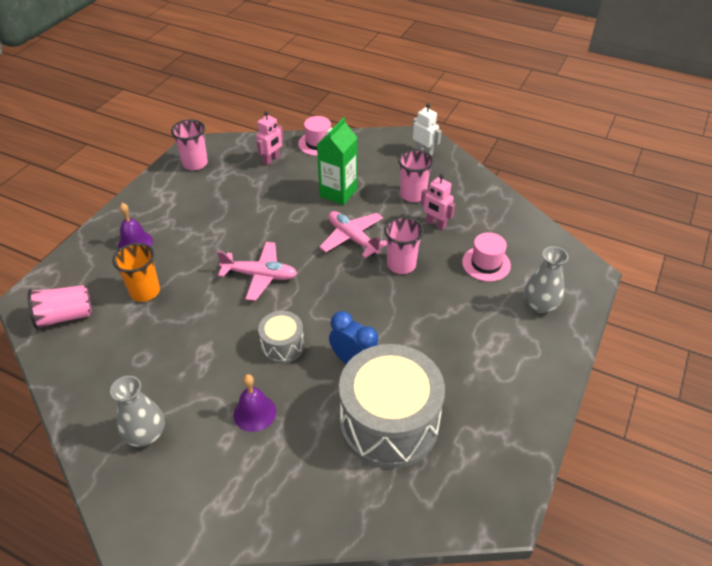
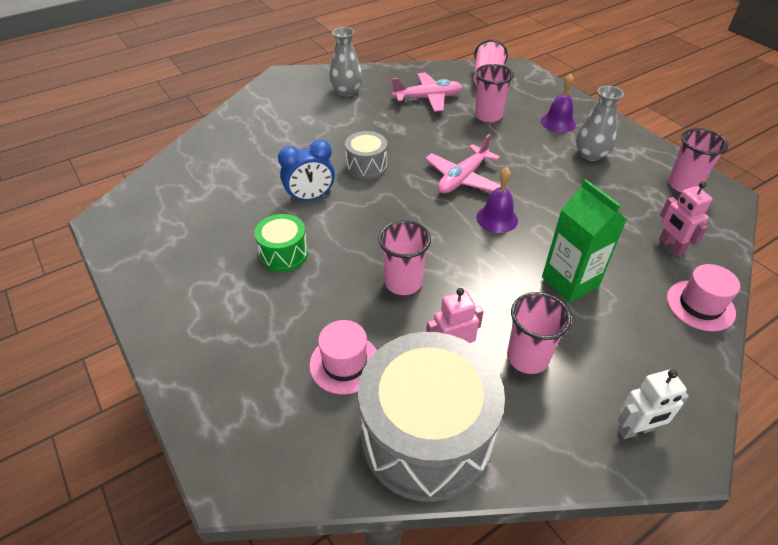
camera: 120 degrees right, 0 degrees up
orange cup [112,243,160,302] -> pink cup [475,64,514,122]
purple bell [233,374,276,432] -> purple bell moved to [476,167,518,233]
pink plane [320,211,387,258] -> pink plane moved to [392,72,462,112]
grey drum [339,344,445,469] -> grey drum moved to [358,332,505,502]
grey vase [524,246,568,313] -> grey vase moved to [576,86,624,161]
none -> green drum [254,214,308,272]

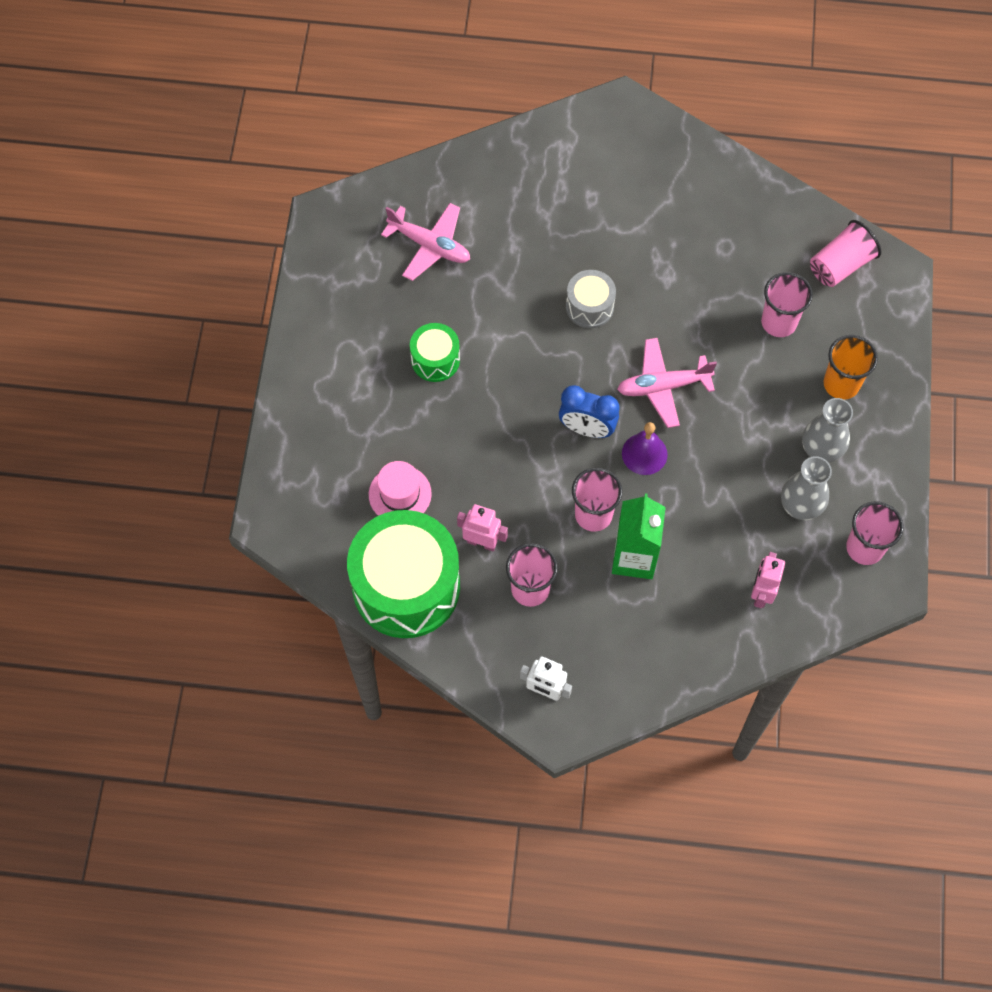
camera: 40 degrees right, 20 degrees up
blue clock [278,140,335,203] -> blue clock moved to [559,385,620,438]
grey vase [329,27,363,96] -> grey vase moved to [781,456,832,520]
grey drum [358,332,505,502] -> green drum [347,510,460,638]
pink cup [378,220,431,295] -> pink cup moved to [572,468,622,532]
pink plane [392,72,462,112] -> pink plane moved to [381,203,470,281]
purple bell [541,73,576,133] -> orange cup [824,335,878,400]
pink hat [667,264,740,331] -> none

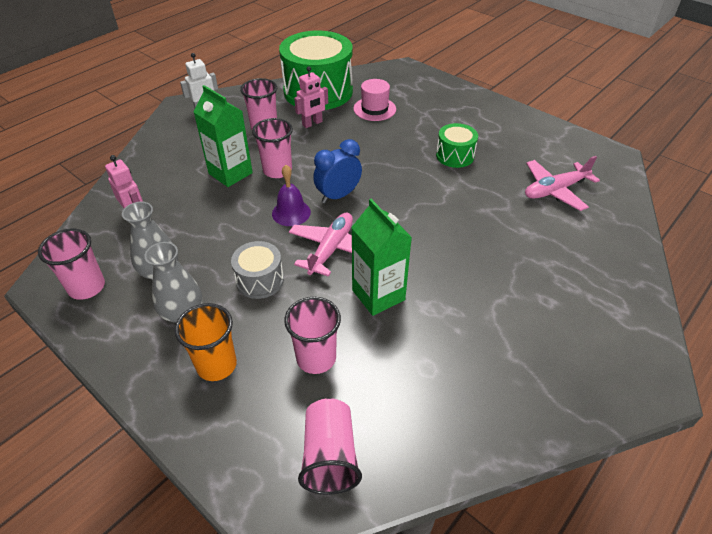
camera: 125 degrees right, 20 degrees down
grey drum [566,270,616,328] -> grey drum moved to [231,241,284,299]
none -> green carton [351,199,412,316]

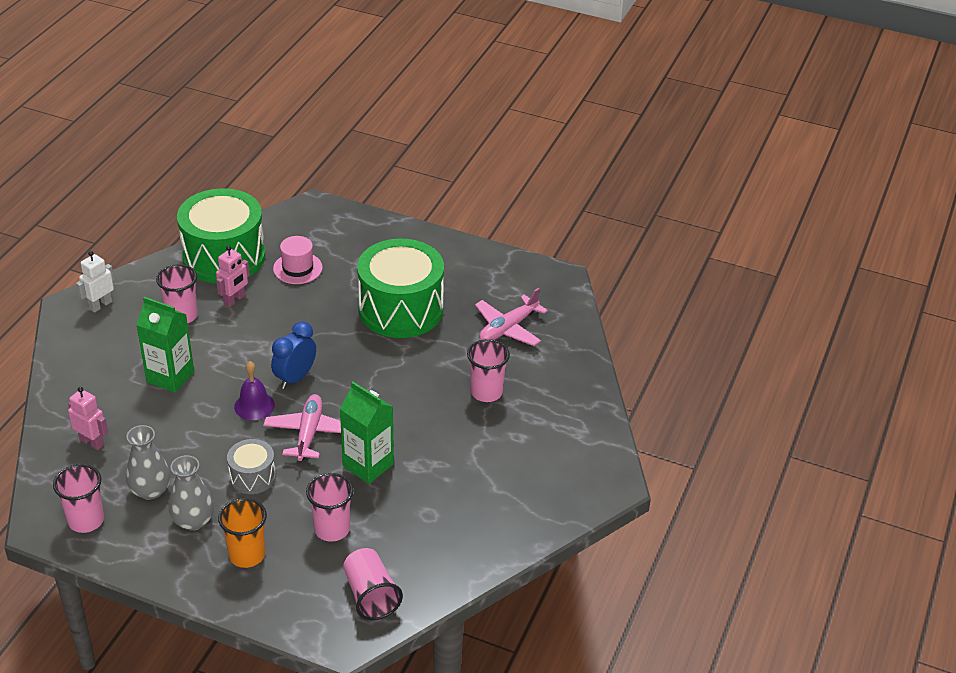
camera: 20 degrees left, 5 degrees down
pink cup [252,118,293,178] -> pink cup moved to [467,339,510,402]
green drum [436,123,478,168] -> green drum [357,239,444,338], size x2.08

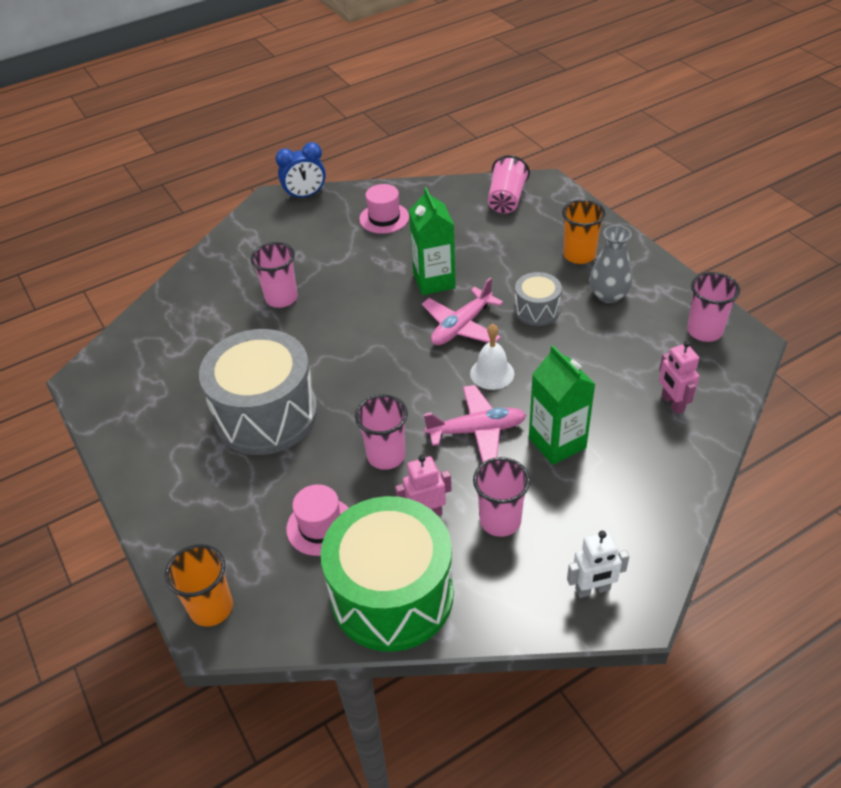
camera: 140 degrees left, 5 degrees up
grey vase [126,425,171,500] -> none
purple bell [234,361,275,420] -> white bell [470,324,514,390]
blue clock [271,321,316,389] -> blue clock moved to [275,142,326,200]
pink cup [306,473,354,542] -> pink cup moved to [355,394,408,470]
green drum [357,239,444,338] -> grey drum [199,329,318,455]
pink plane [475,288,548,346] -> pink plane moved to [424,385,526,463]
none -> orange cup [165,544,233,627]
none -> pink hat [359,184,409,234]

